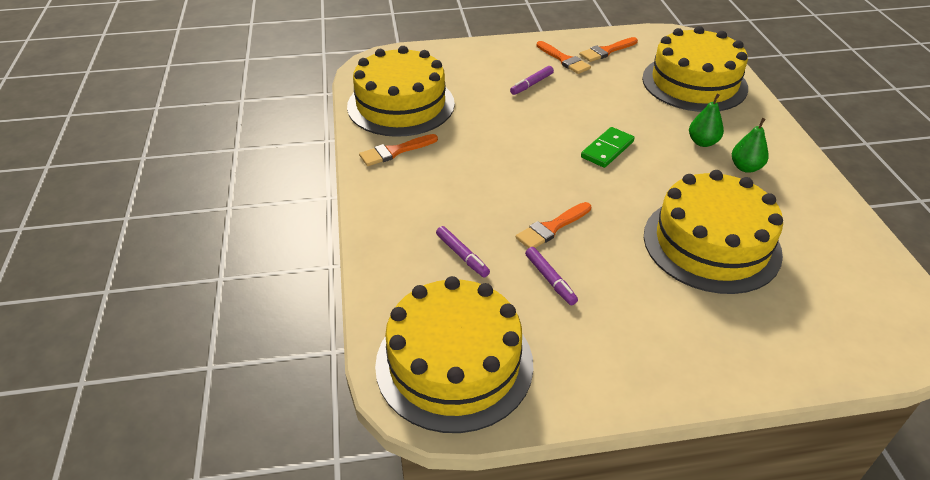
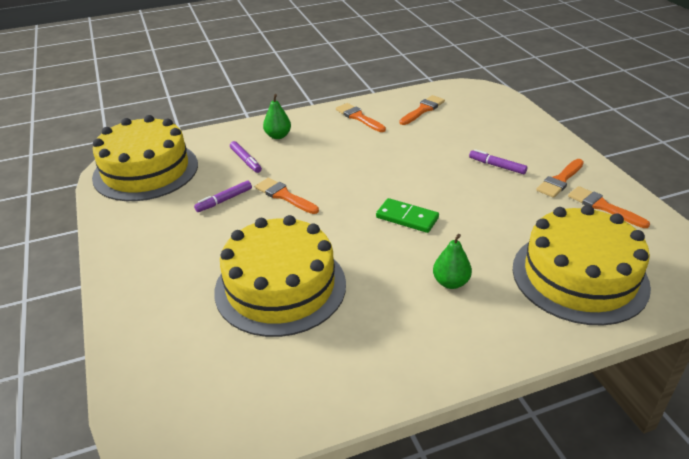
camera: 80 degrees right, 5 degrees down
yellow cake [347,46,455,137] -> orange brush [399,95,445,125]
purple marker [436,226,490,277] -> purple marker turned 75 degrees counterclockwise [230,141,262,173]
green pear [732,118,769,173] -> green pear moved to [263,94,291,139]

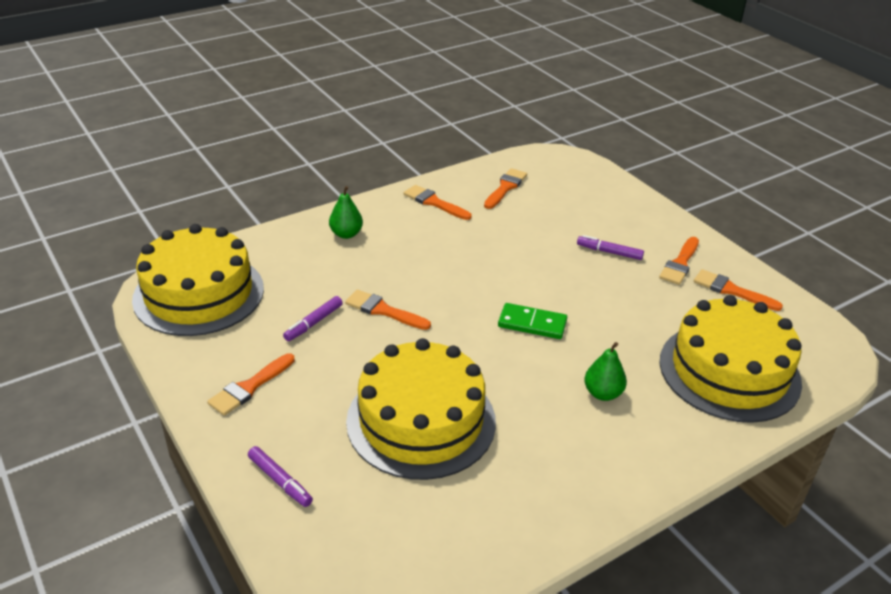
camera: 15 degrees left, 0 degrees up
purple marker [230,141,262,173] -> purple marker moved to [248,446,313,507]
none -> orange brush [207,353,295,416]

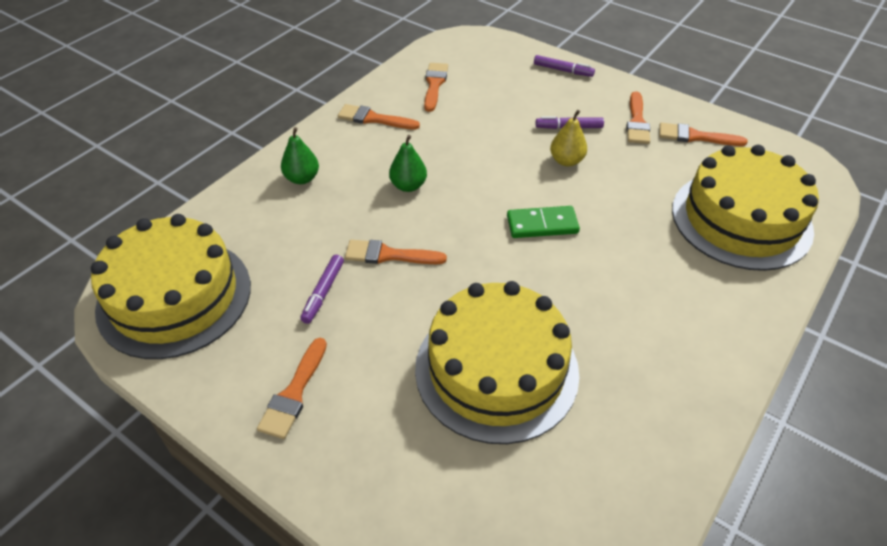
camera: 20 degrees left, 10 degrees up
purple marker [248,446,313,507] -> purple marker moved to [534,55,595,77]
green pear [584,342,627,401] -> green pear moved to [389,135,427,192]
none -> yellow pear [550,110,587,166]

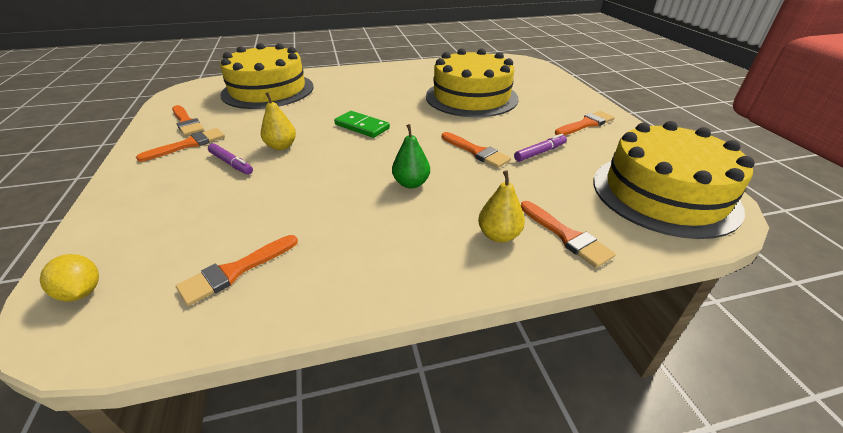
camera: 140 degrees left, 10 degrees down
green pear [281,127,319,184] -> yellow pear [478,170,525,243]
orange brush [338,104,420,130] -> orange brush moved to [521,201,616,268]
purple marker [534,55,595,77] -> none
none -> yellow lemon [40,254,99,301]

